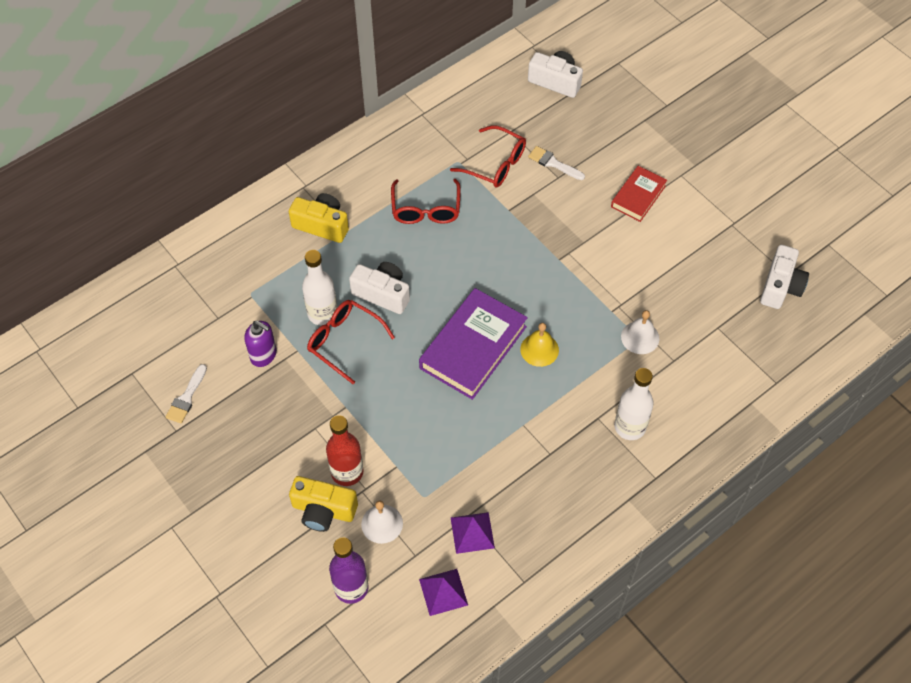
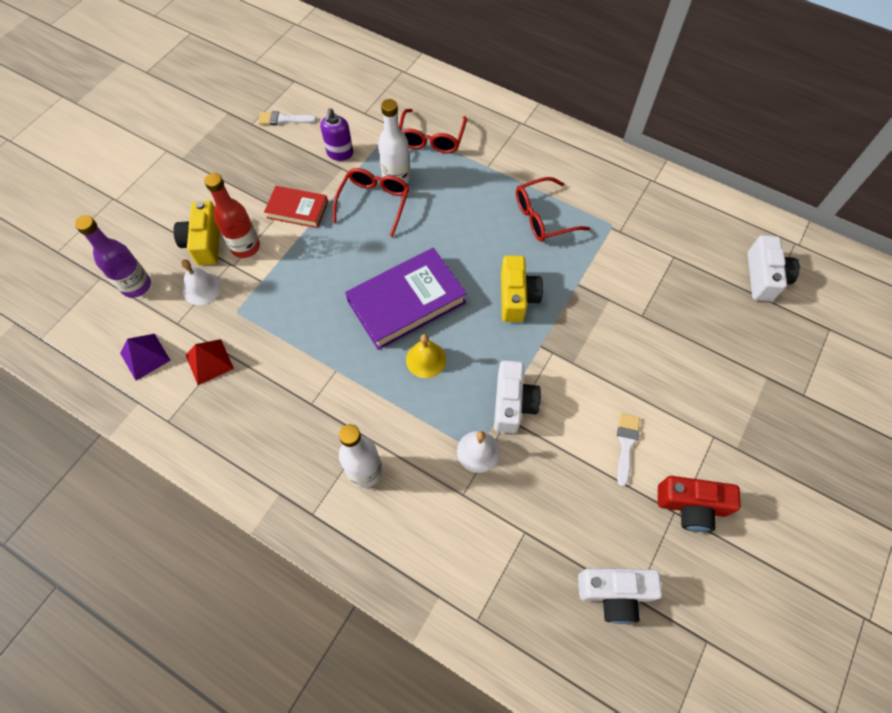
camera: 70 degrees right, 5 degrees up
yellow camera [289,193,349,243] -> yellow camera moved to [501,256,543,322]
white camera [349,262,410,314] -> white camera moved to [494,360,541,434]
purple book [419,288,528,400] -> purple book turned 45 degrees counterclockwise [345,248,467,350]
red glasses [450,125,526,188] -> red glasses moved to [399,109,467,153]
purple pyramid [451,512,495,554] -> red pyramid [186,339,234,385]
white brush [528,146,585,180] -> white brush moved to [617,414,640,486]
red book [611,166,667,222] -> red book moved to [264,186,328,228]
none -> red camera [658,476,741,532]

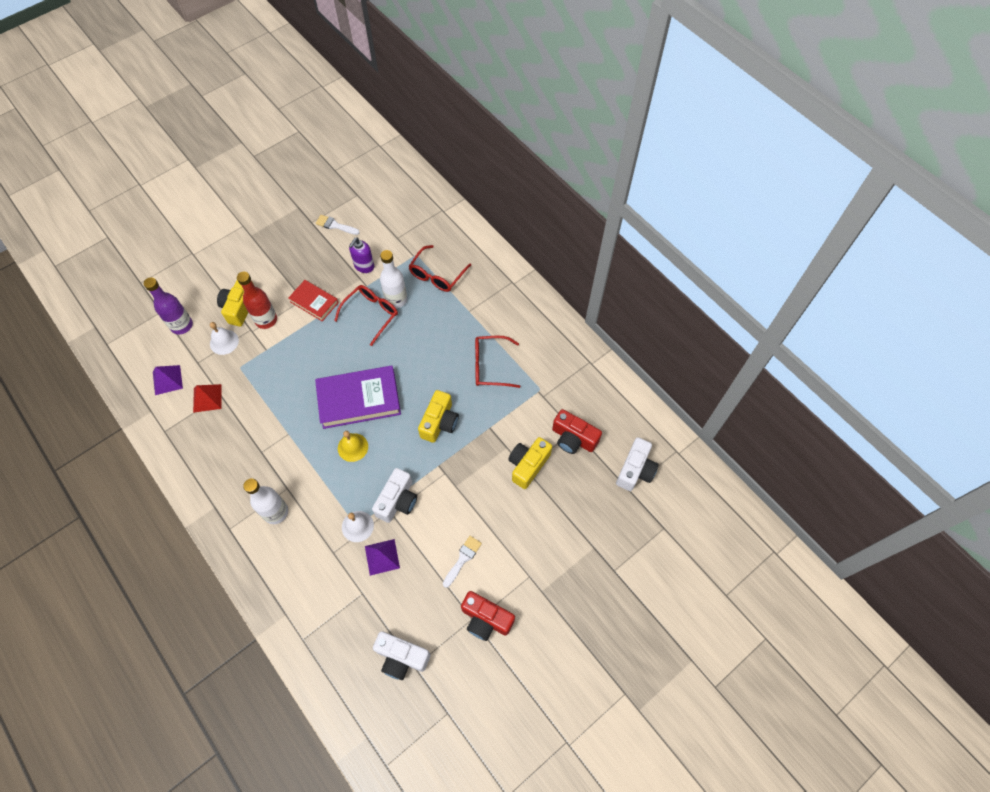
camera: 20 degrees right, 0 degrees up
none -> purple pyramid [365,539,400,576]
none -> yellow camera [508,437,552,489]
none -> red camera [552,409,602,454]

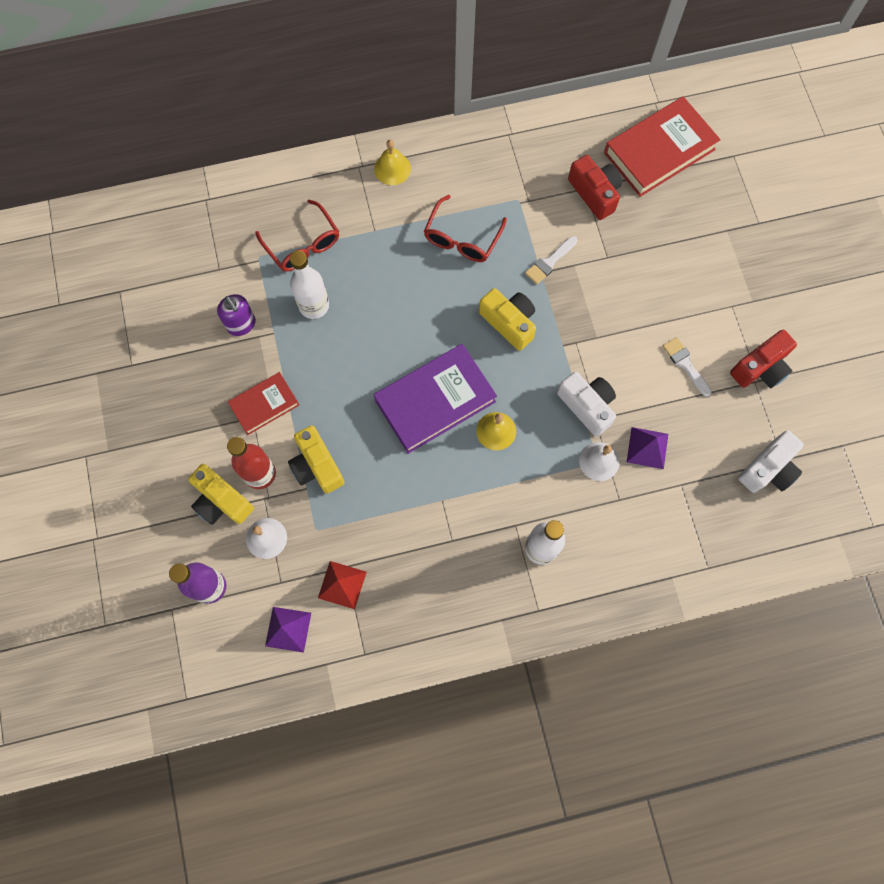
camera: 65 degrees left, 10 degrees up
purple book [315,366,401,429] -> purple book turned 45 degrees clockwise [374,344,497,454]
white brush [316,215,360,235] -> white brush moved to [525,236,577,284]
red glasses [334,285,398,346] -> none
yellow camera [508,437,552,489] -> yellow camera moved to [288,425,345,494]
red camera [552,409,602,454] -> red camera turned 90 degrees counterclockwise [568,155,622,220]
white camera [616,437,659,491] -> red book [604,96,721,197]
none -> yellow bell [374,140,411,185]

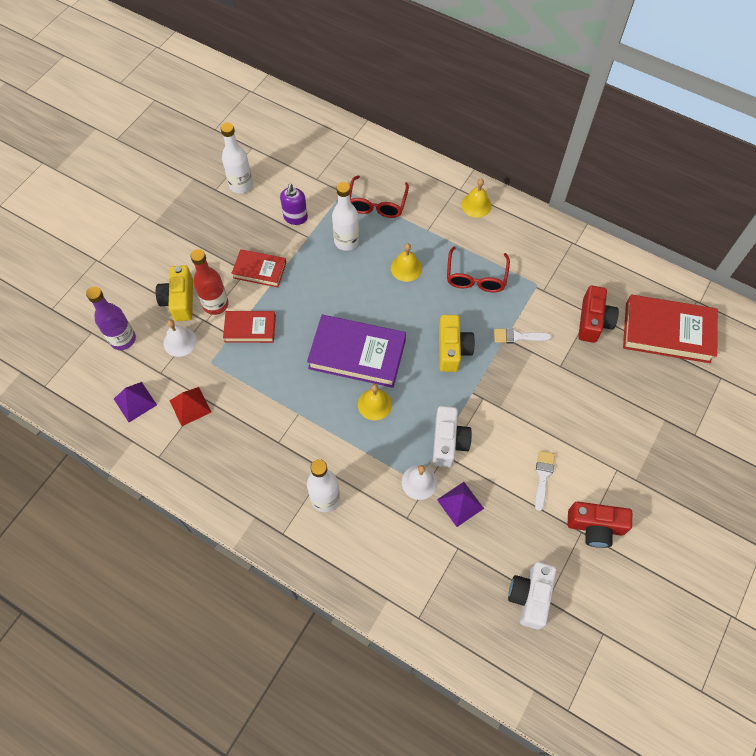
camera: 45 degrees right, 10 degrees down
yellow camera [288,425,345,494] -> red book [223,311,276,343]
red glasses [424,195,507,262] -> red glasses turned 60 degrees counterclockwise [447,246,510,292]
white camera [738,430,804,493] -> white camera turned 105 degrees clockwise [508,562,557,630]
none -> white bottle [221,122,253,193]
none -> yellow bell [391,243,422,282]

